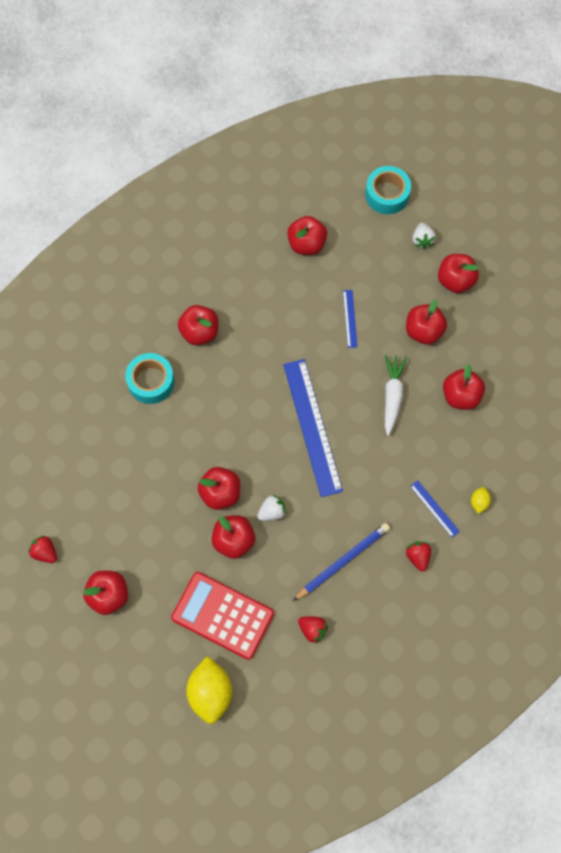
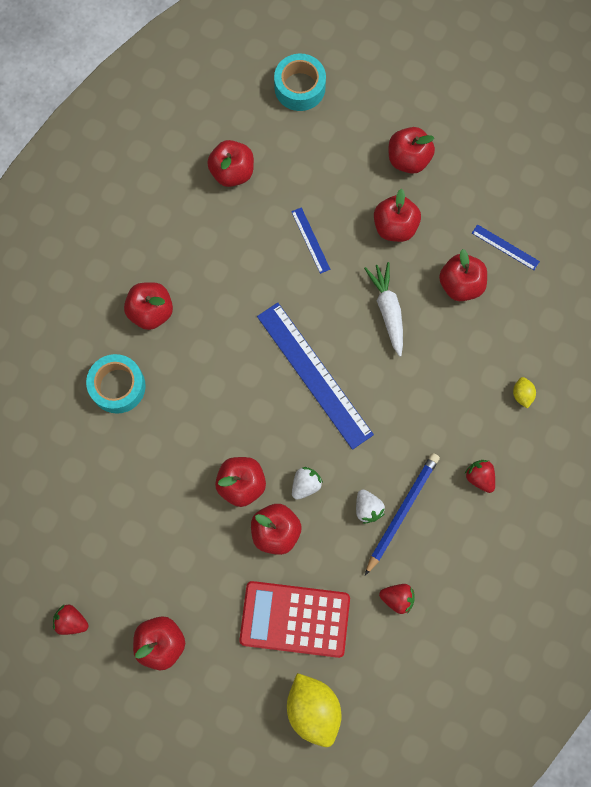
camera: 20 degrees left, 5 degrees up
blue ruler [410,480,460,537] -> blue ruler moved to [472,224,540,270]
white strawberry [412,223,436,249] -> white strawberry moved to [356,490,385,524]

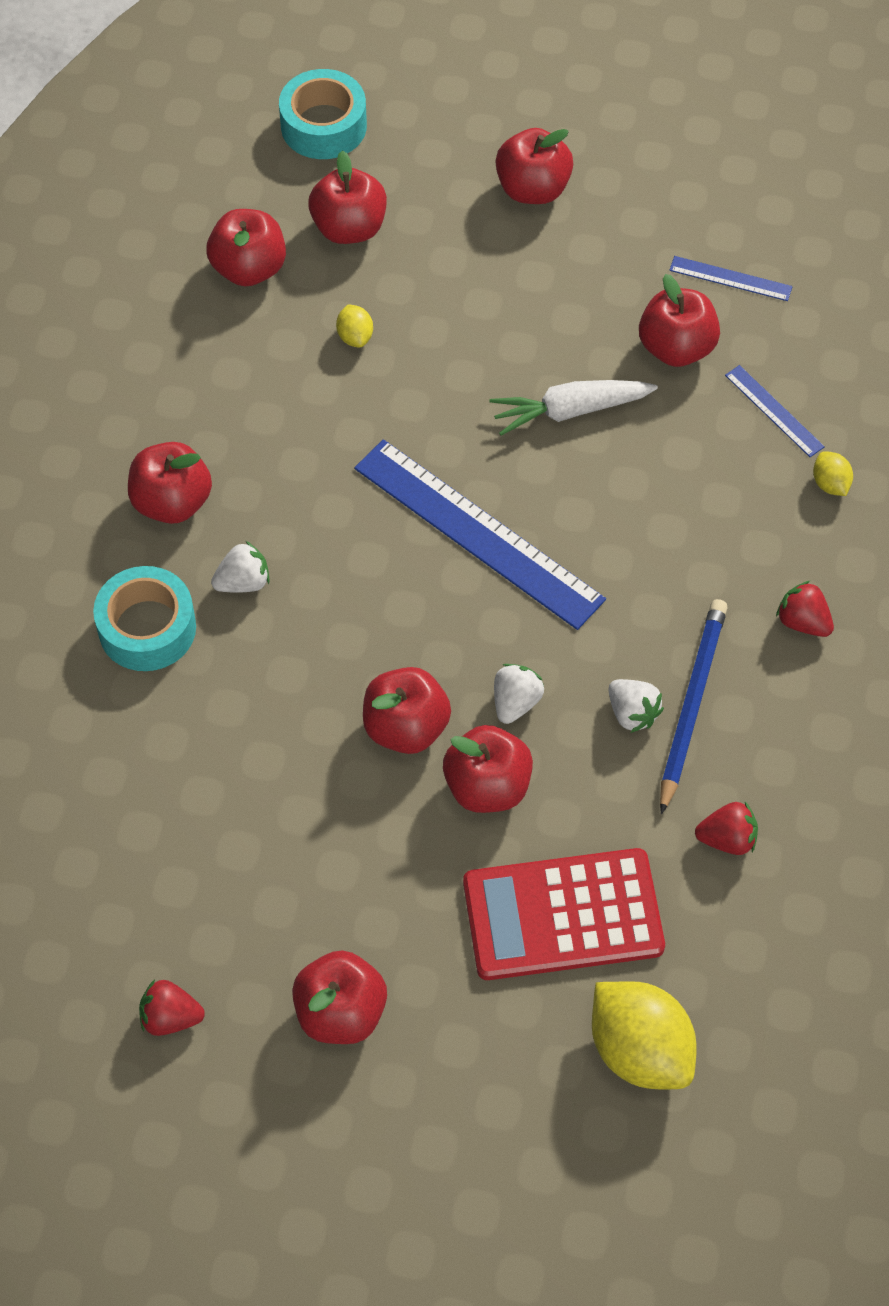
camera: 15 degrees left, 15 degrees down
blue ruler [291,207,330,274] -> blue ruler moved to [725,365,825,457]
white carrot [364,262,403,357] -> white carrot turned 75 degrees counterclockwise [489,380,658,436]
red apple [374,189,421,242] -> red apple moved to [308,151,387,244]
none -> white strawberry [211,541,270,593]
none -> yellow lemon [336,304,373,348]

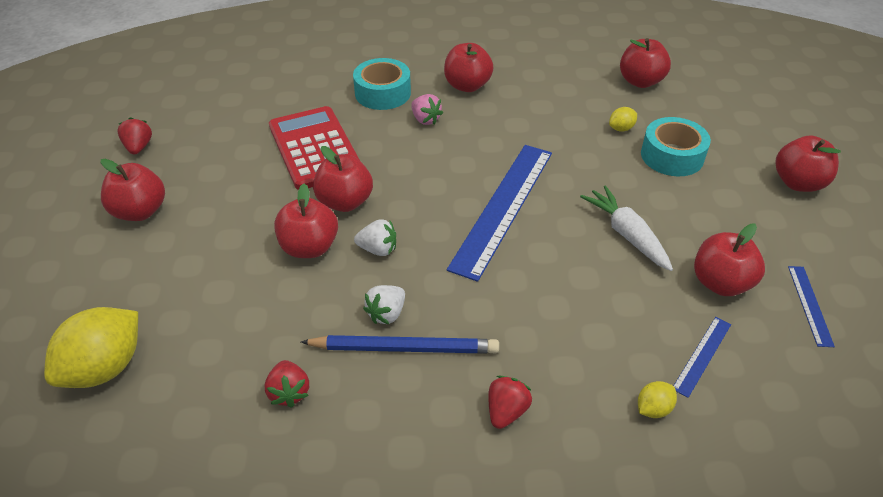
camera: 75 degrees right, 15 degrees down
white strawberry [211,541,270,593] -> pink strawberry [411,94,443,125]
turquoise tape [279,69,367,159] -> turquoise tape moved to [641,117,711,176]
red apple [308,151,387,244] -> none
red calculator [463,848,665,980] -> red calculator moved to [269,106,359,190]

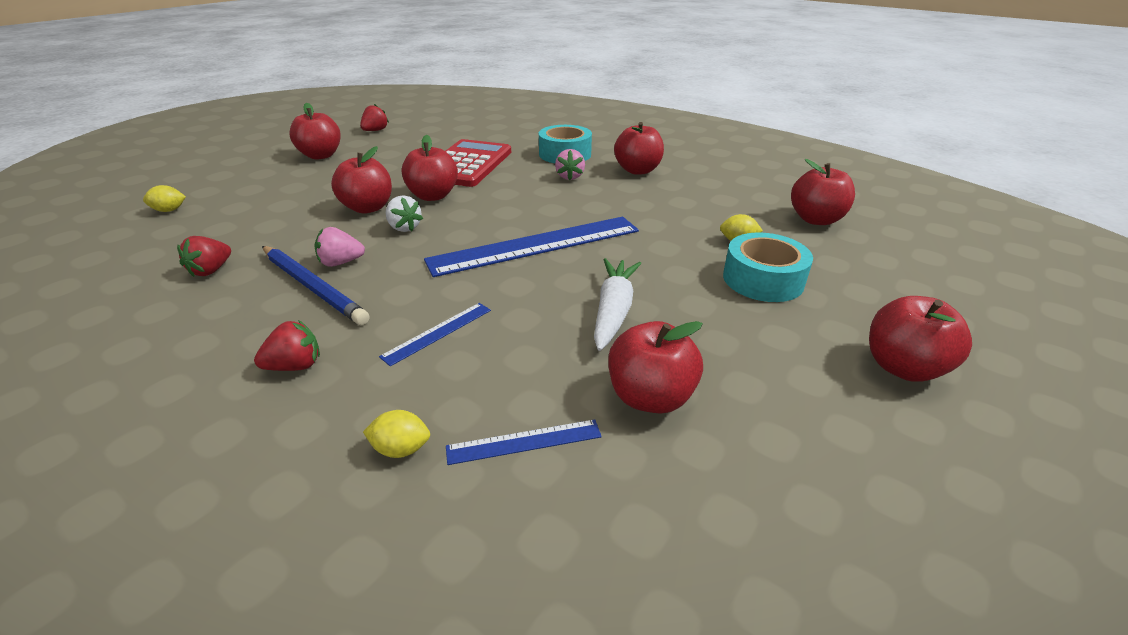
camera: 40 degrees right, 10 degrees down
yellow lemon [44,307,138,388] -> yellow lemon [143,185,186,212], size x0.46
white strawberry [363,285,405,324] -> pink strawberry [315,227,365,267]
blue ruler [788,266,835,347] -> blue ruler moved to [379,303,491,366]

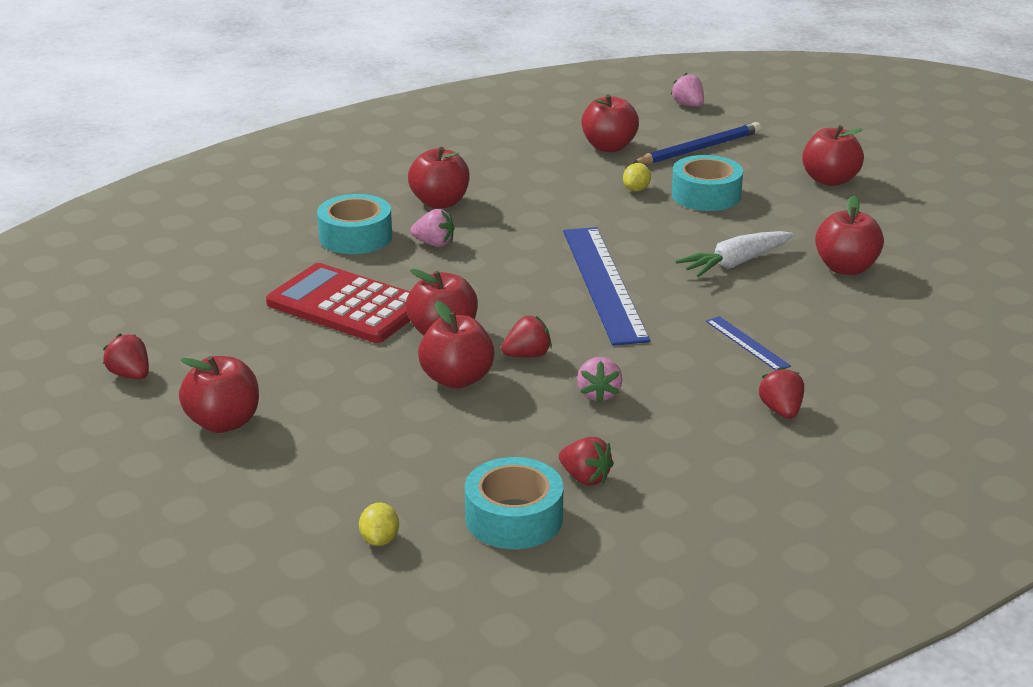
camera: 75 degrees left, 5 degrees down
blue pencil [262,246,369,325] -> blue pencil moved to [631,122,761,164]
yellow lemon [363,410,430,458] -> none
white strawberry [386,195,423,232] -> red strawberry [501,316,552,358]
blue ruler [446,419,602,465] -> none
white carrot [594,258,641,351] -> white carrot turned 60 degrees counterclockwise [676,231,793,277]
none -> turquoise tape [465,457,563,549]
none -> pink strawberry [671,73,704,107]

